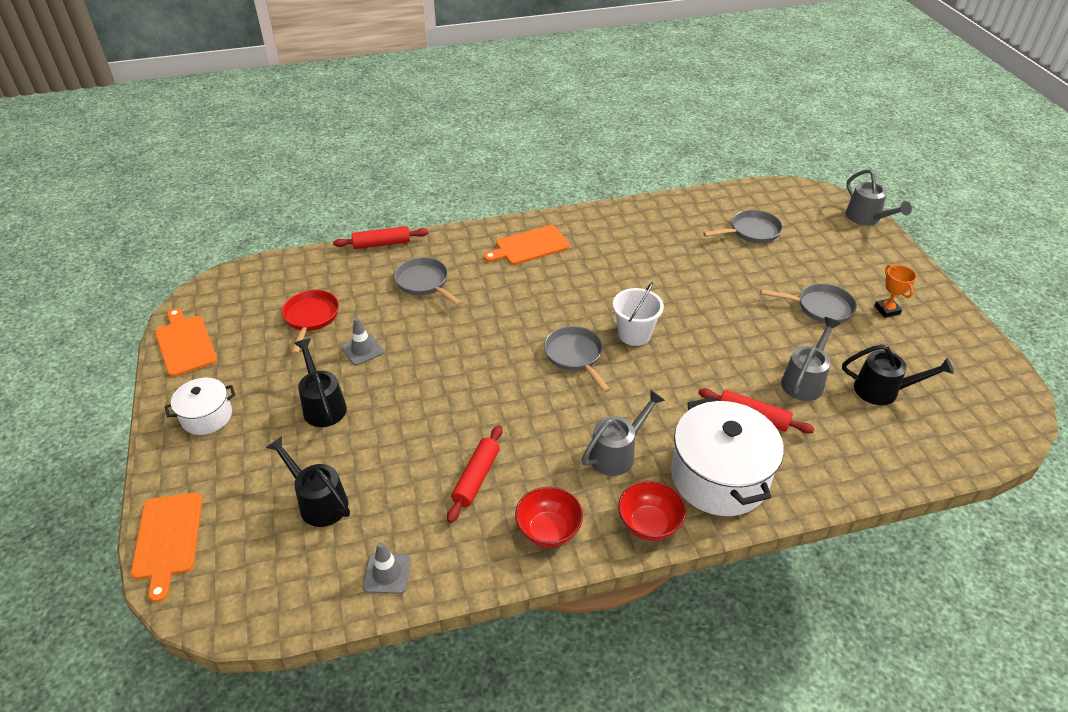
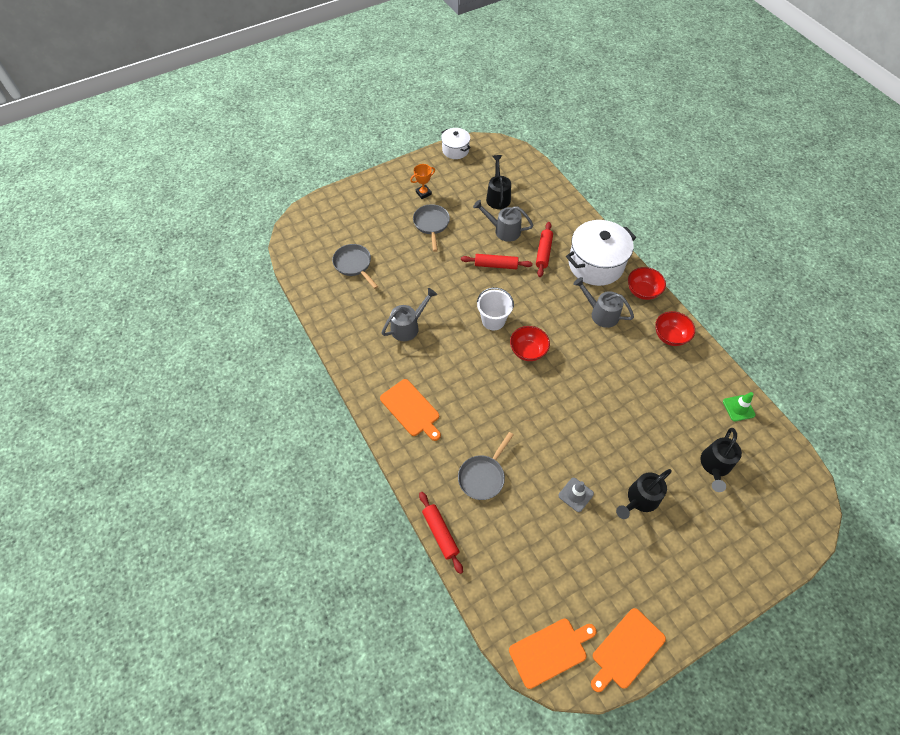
camera: 105 degrees left, 15 degrees up
orange cutting board [131,493,203,602] -> orange cutting board moved to [509,619,596,689]
white pot [165,378,235,435] -> white pot moved to [441,128,471,159]
red pan [282,290,339,354] -> none
grey traffic cone [363,542,411,594] -> green traffic cone [723,392,756,421]
red rolling pin [447,425,502,523] -> red rolling pin moved to [461,254,533,269]
grey pan [544,326,610,393] -> red bowl [510,326,550,361]
grey watering can [845,169,912,226] -> grey watering can moved to [381,288,437,341]

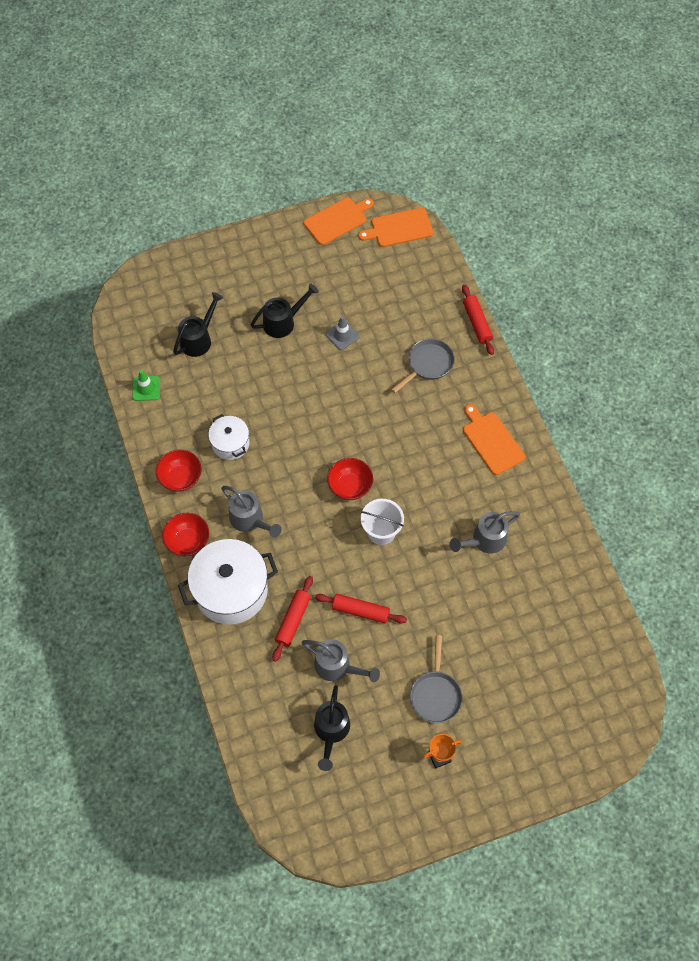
camera: 170 degrees left, 5 degrees up
grey pan [332,244,378,289] -> none
white pot [441,128,471,159] -> white pot moved to [208,414,249,460]

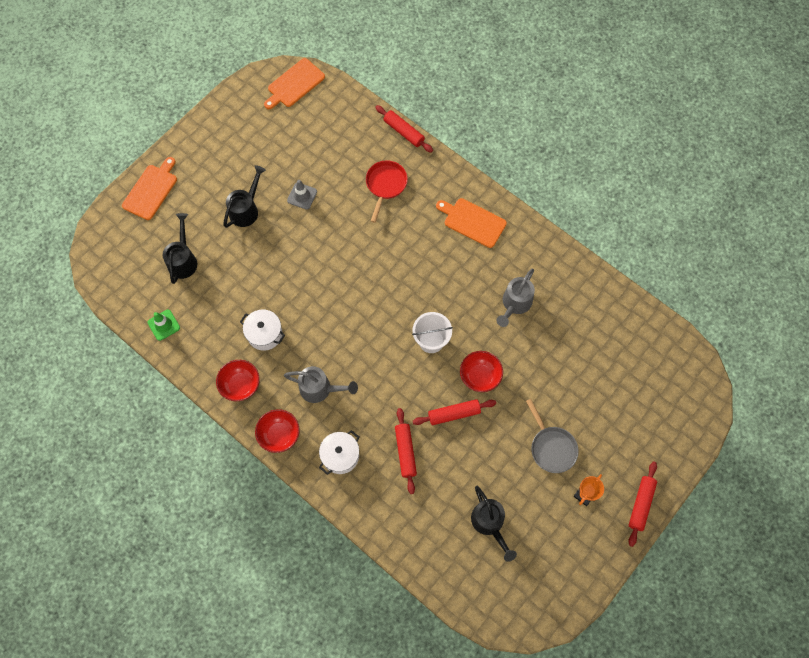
camera: 30 degrees left, 5 degrees up
white pot [178,539,278,625] -> white pot [319,430,359,475], size x0.55
grey watering can [302,639,380,682] -> none
orange cutting board [304,197,374,245] -> orange cutting board moved to [122,157,177,220]
red bowl [327,458,373,500] -> red bowl moved to [460,351,503,392]
grey pan [391,338,455,393] -> red pan [366,161,408,223]
none -> red rolling pin [628,461,657,547]

